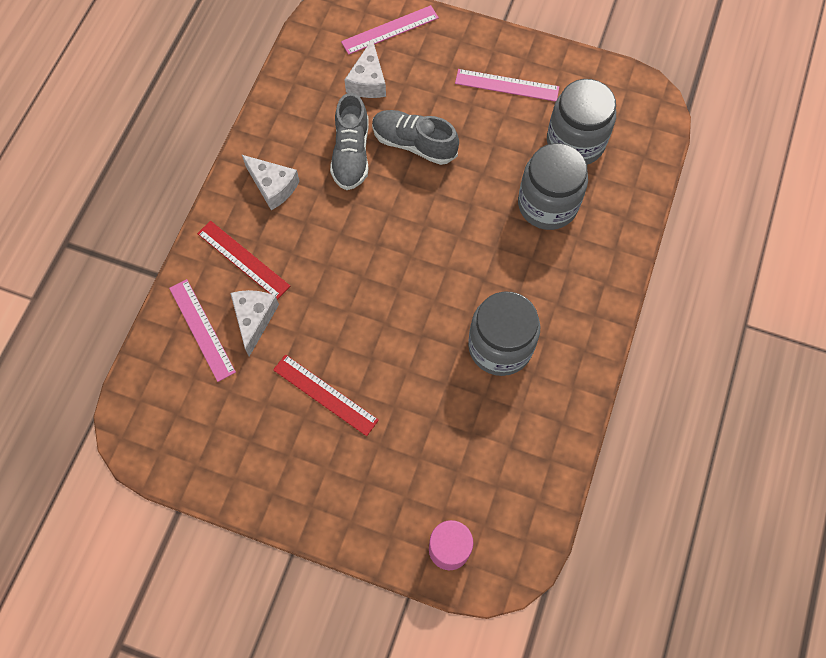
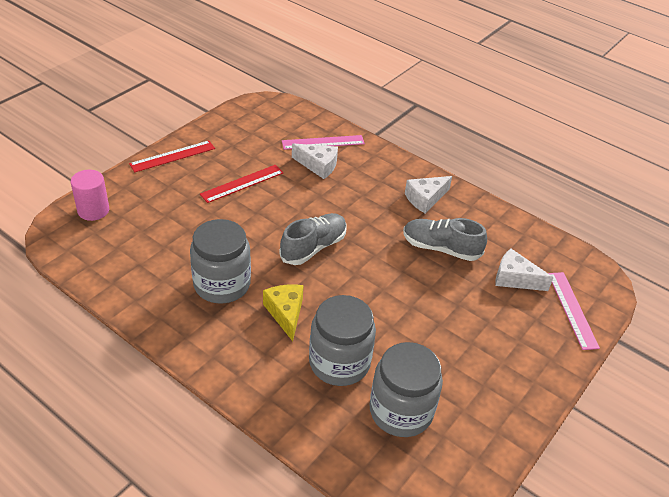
camera: 105 degrees right, 25 degrees down
red ruler [197,221,290,300] -> red ruler moved to [129,141,215,172]
grey shoe [372,110,459,165] -> grey shoe moved to [279,213,347,265]
pink ruler [455,69,559,102] -> none
none -> yellow cheese [263,284,304,341]

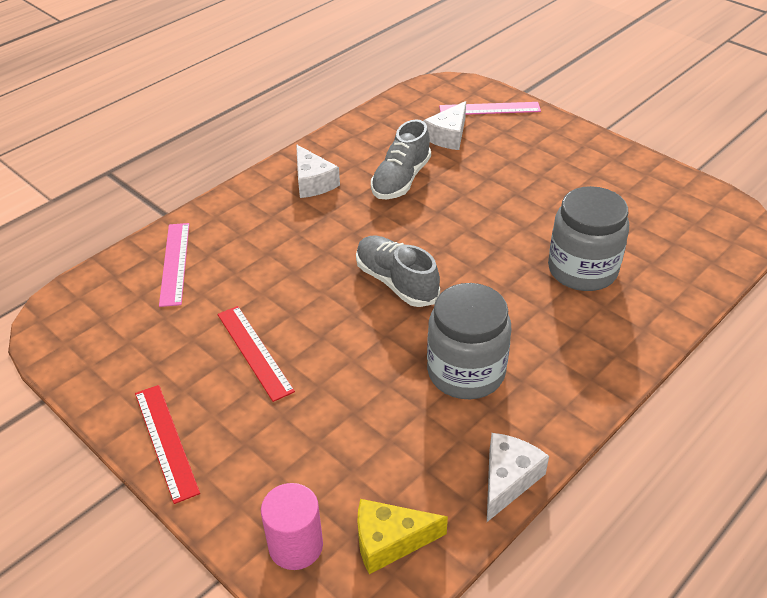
camera: 80 degrees left, 0 degrees up
yellow cheese [263,284,304,341] -> yellow cheese moved to [357,499,448,574]
white cheese [292,143,338,179] -> white cheese moved to [487,433,549,522]
grey jar [370,342,443,437] -> none

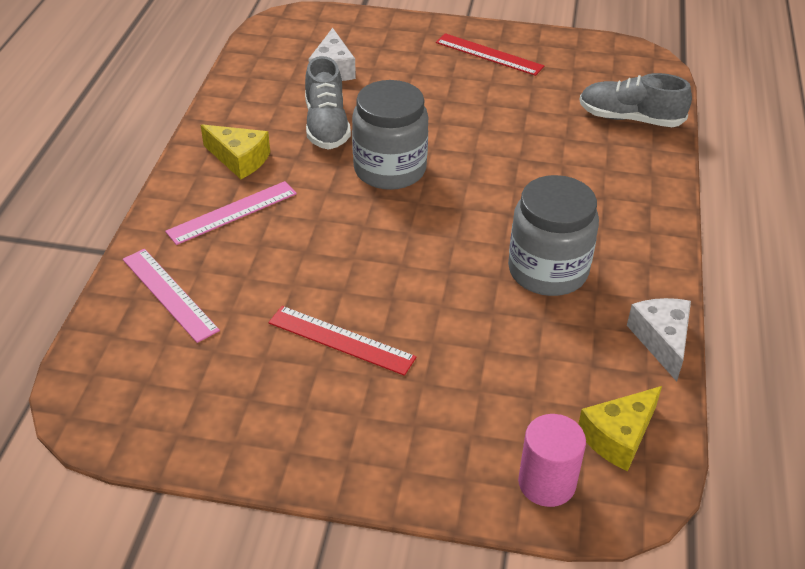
camera: 35 degrees left, 0 degrees up
red ruler [135,385,200,504] -> red ruler moved to [436,33,544,76]
white cheese [296,145,340,198] -> yellow cheese [201,124,270,179]
grey shoe [356,236,440,307] -> grey shoe moved to [579,73,692,127]
pink ruler [439,102,541,115] -> pink ruler moved to [165,181,297,245]
grey jar [548,186,629,291] -> grey jar moved to [352,80,428,190]

